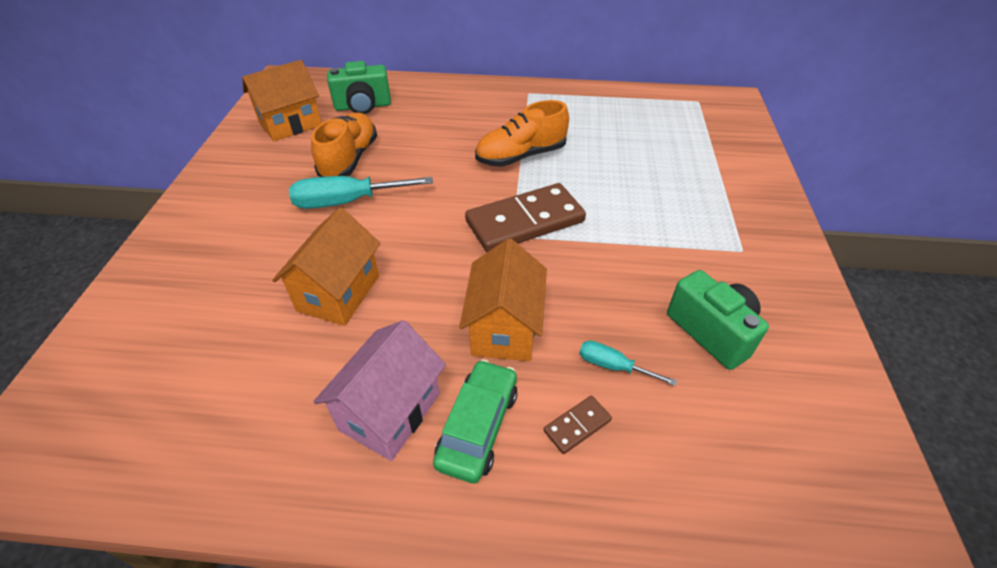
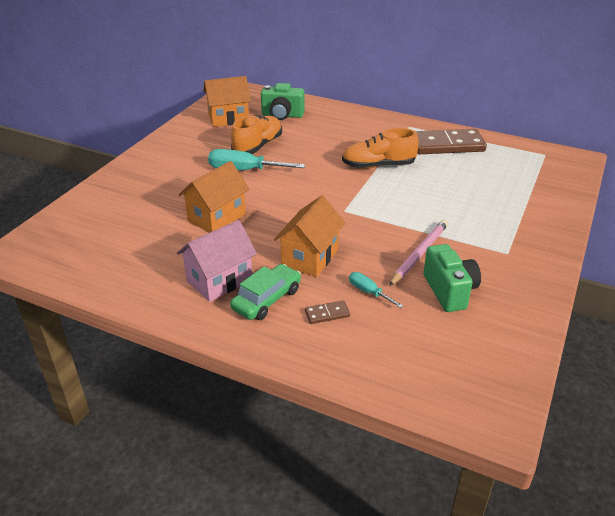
camera: 20 degrees right, 10 degrees down
brown domino [465,183,586,252] -> brown domino moved to [416,129,487,154]
none -> pink pencil [389,220,448,286]

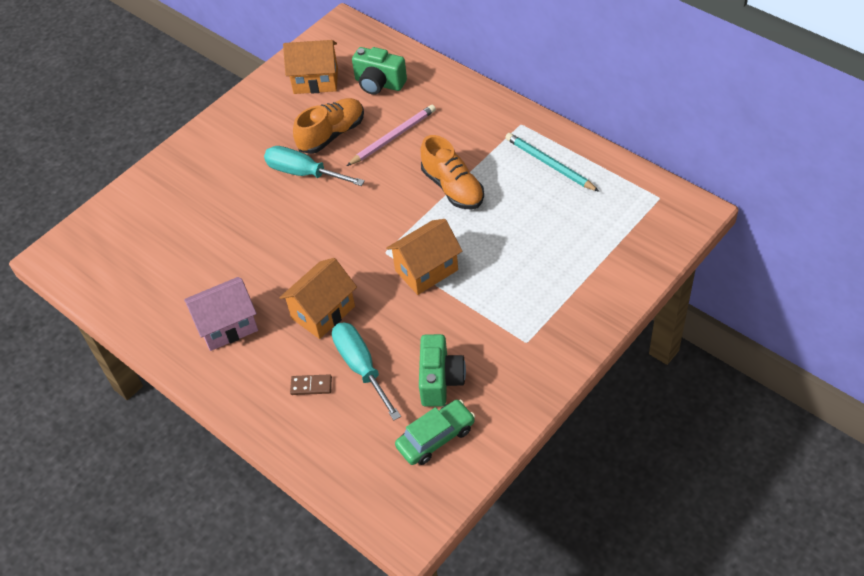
camera: 20 degrees right, 15 degrees up
orange house [179,161,249,233] -> orange house moved to [386,219,462,295]
green car [230,264,301,320] -> green car moved to [395,400,475,465]
orange shoe [342,128,419,169] -> orange shoe turned 135 degrees counterclockwise [421,135,484,210]
turquoise screwdriver [349,272,403,308] -> turquoise screwdriver [332,322,401,420], size x1.88
pink pencil [389,220,448,286] -> pink pencil moved to [347,105,436,166]
brown domino [416,129,487,154] -> turquoise pencil [505,133,599,192]

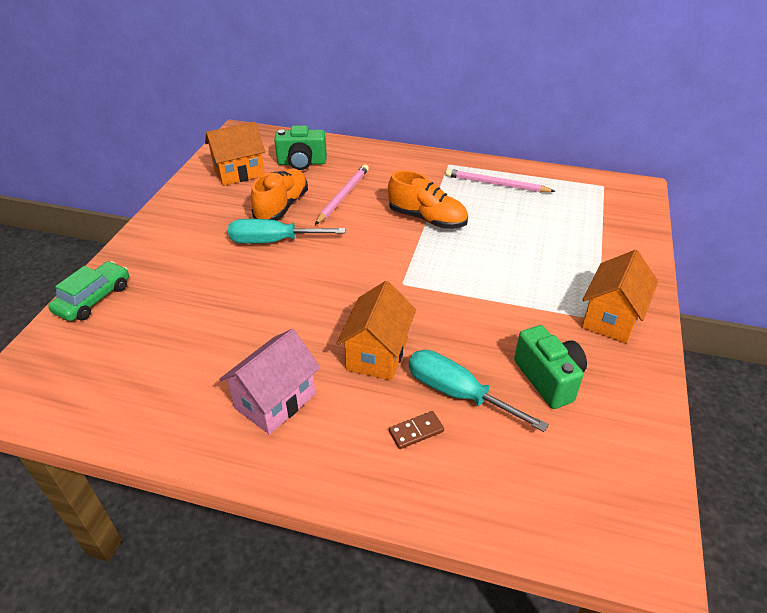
camera: 30 degrees left, 10 degrees down
orange house [386,219,462,295] -> orange house moved to [582,250,658,344]
green car [395,400,475,465] -> green car moved to [48,261,129,321]
turquoise pencil [505,133,599,192] -> pink pencil [446,169,555,192]

